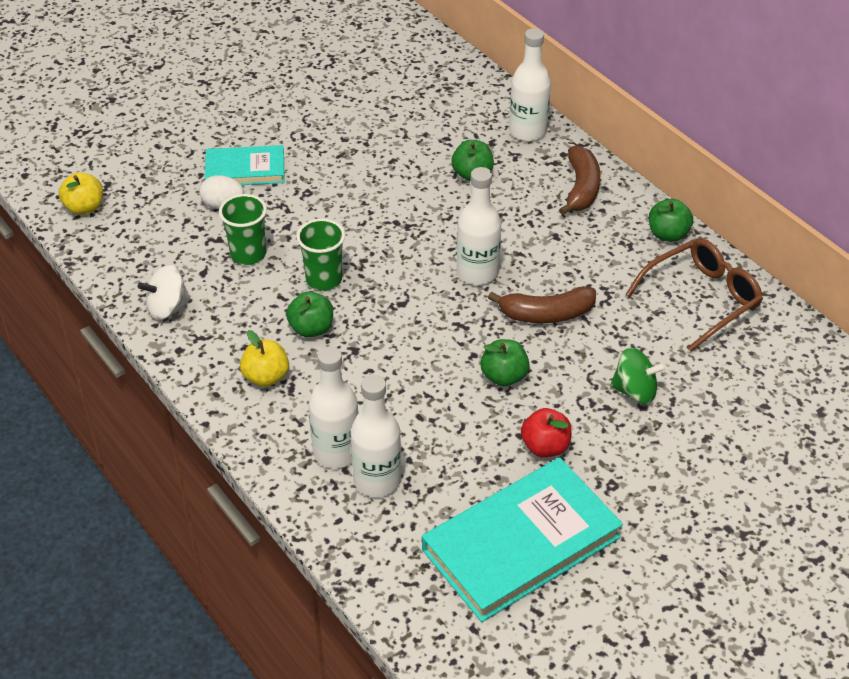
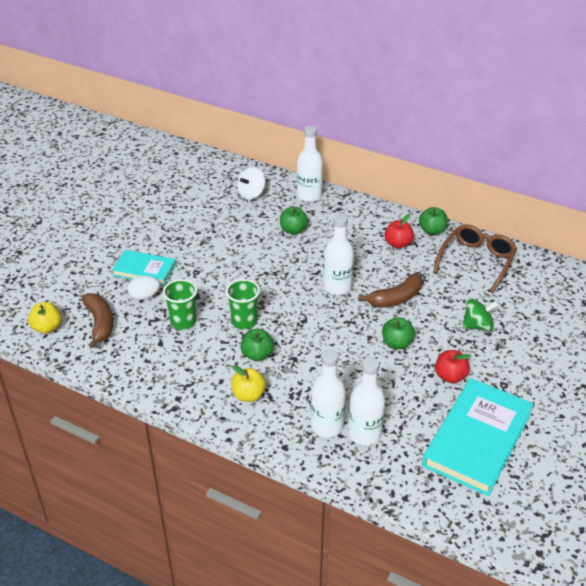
camera: 25 degrees left, 5 degrees down
white spinning top [138,265,191,320] -> white spinning top moved to [237,167,265,199]
turquoise book [205,145,285,185] -> turquoise book turned 45 degrees clockwise [112,250,176,286]
brown banana [559,146,601,215] -> brown banana moved to [82,293,113,348]
none -> red apple [385,214,414,249]

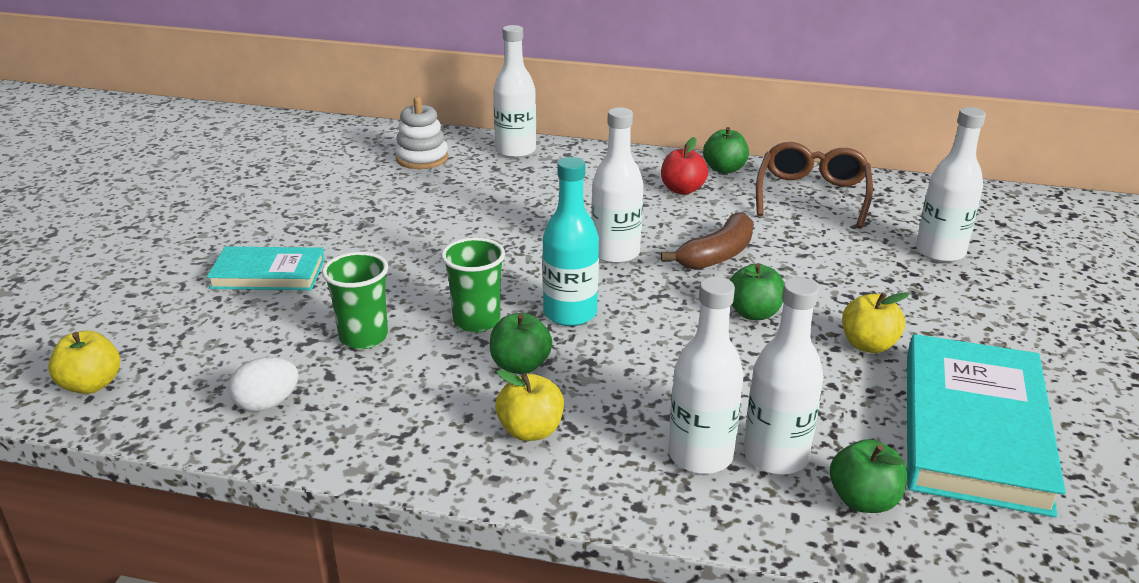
camera: 15 degrees left, 10 degrees down
brown banana [82,293,113,348] -> none
white egg [128,276,160,300] -> white egg moved to [228,357,299,412]
white spinning top [237,167,265,199] -> white stacking toy [395,97,448,169]
green apple [280,207,308,235] -> green apple moved to [830,439,907,513]
red apple [435,350,471,383] -> yellow apple [842,292,909,353]
green spinning top [462,299,498,331] -> none
none -> turquoise bottle [542,157,599,326]
none -> white bottle [916,107,986,262]

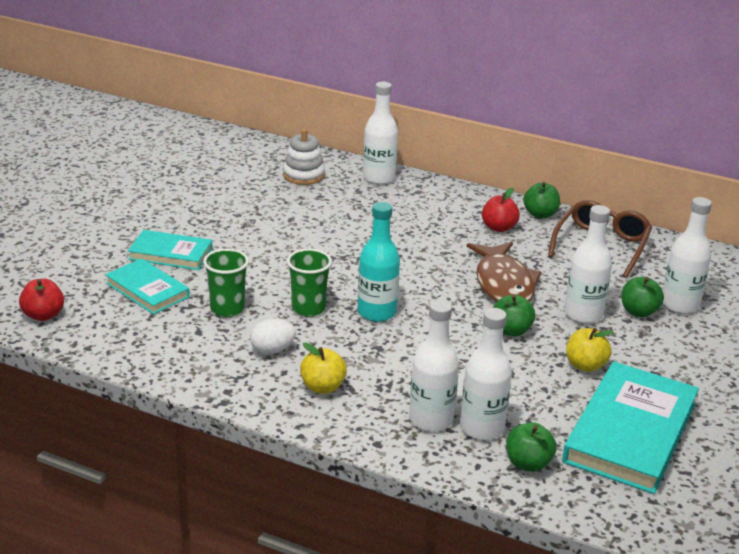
camera: 10 degrees right, 0 degrees up
yellow apple [48,330,120,394] -> red apple [19,279,64,321]
white egg [228,357,299,412] -> white egg moved to [250,319,296,354]
green apple [490,313,552,374] -> green apple moved to [622,277,664,317]
white bottle [591,108,644,264] -> white bottle moved to [564,205,612,324]
brown banana [661,212,754,270] -> brown fish [466,242,542,302]
none -> turquoise book [105,259,190,314]

